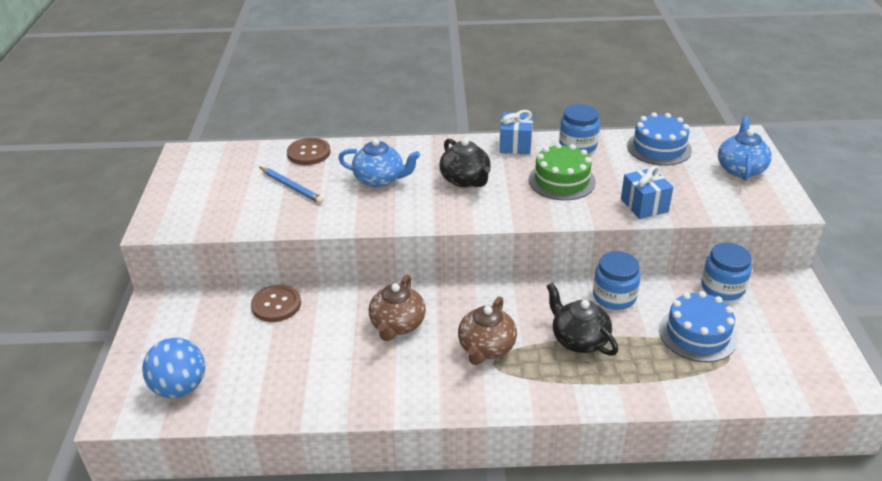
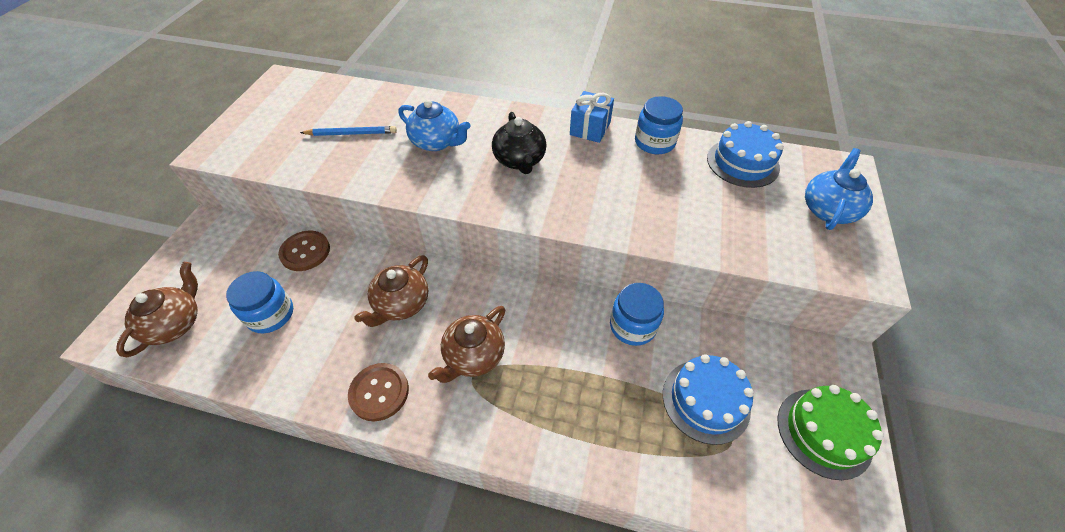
camera: 15 degrees right, 15 degrees up
blue ball [142,338,205,398] -> brown teapot [116,262,198,357]
blue pencil [260,167,324,204] -> blue pencil turned 60 degrees counterclockwise [300,126,397,136]
brown button [287,138,331,165] -> brown button moved to [348,363,409,421]
green cake [528,143,596,200] -> green cake moved to [778,385,884,480]
black teapot [547,283,618,356] -> none
blue gift [621,165,673,219] -> none
blue jar [701,243,752,301] -> blue jar moved to [226,271,293,333]

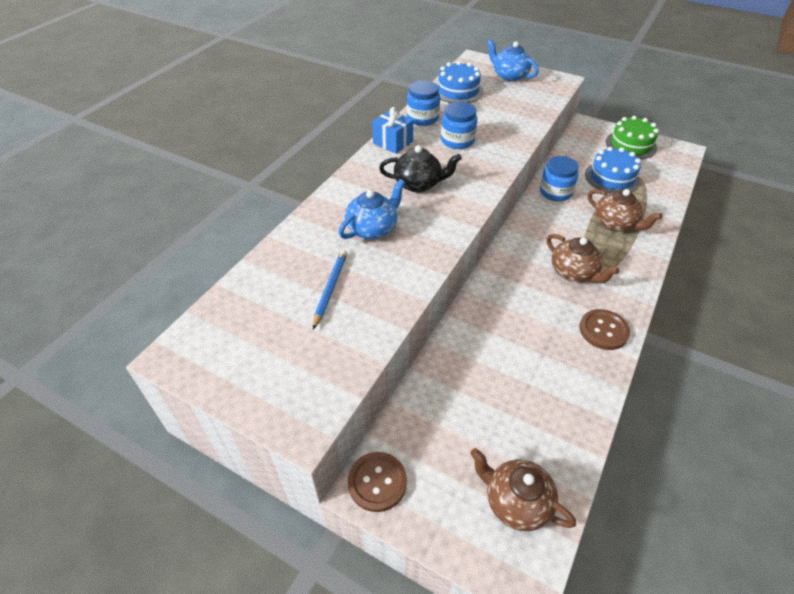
camera: 75 degrees left, 5 degrees down
blue jar [226,271,293,333] -> blue jar moved to [441,102,477,149]
brown button [278,230,330,271] -> brown button moved to [348,452,407,512]
brown teapot [355,255,428,327] -> brown teapot moved to [588,189,662,232]

